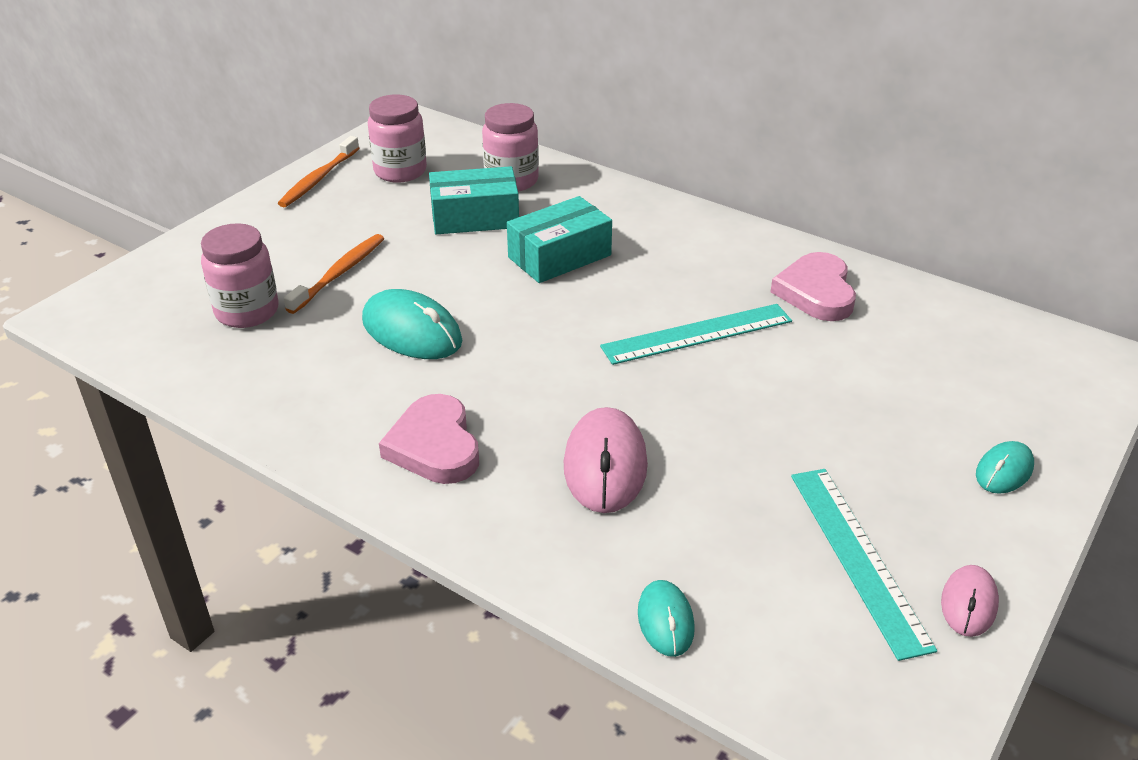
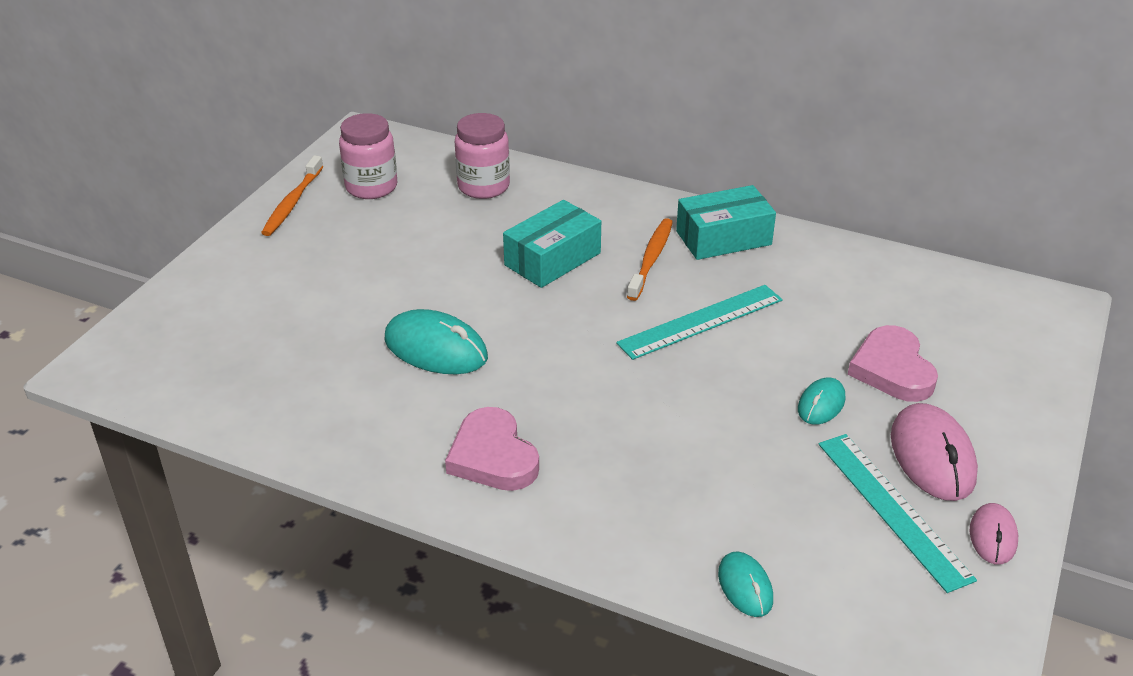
camera: 10 degrees left, 0 degrees up
pink jar [201,223,278,328] -> none
orange toothbrush [284,234,384,314] -> orange toothbrush moved to [627,218,673,301]
turquoise box [429,166,519,234] -> turquoise box moved to [676,185,776,260]
pink mouse [564,407,648,513] -> pink mouse moved to [891,403,978,501]
pink heart [770,252,856,321] -> pink heart moved to [848,325,938,402]
turquoise mouse [976,441,1034,494] -> turquoise mouse moved to [798,378,845,425]

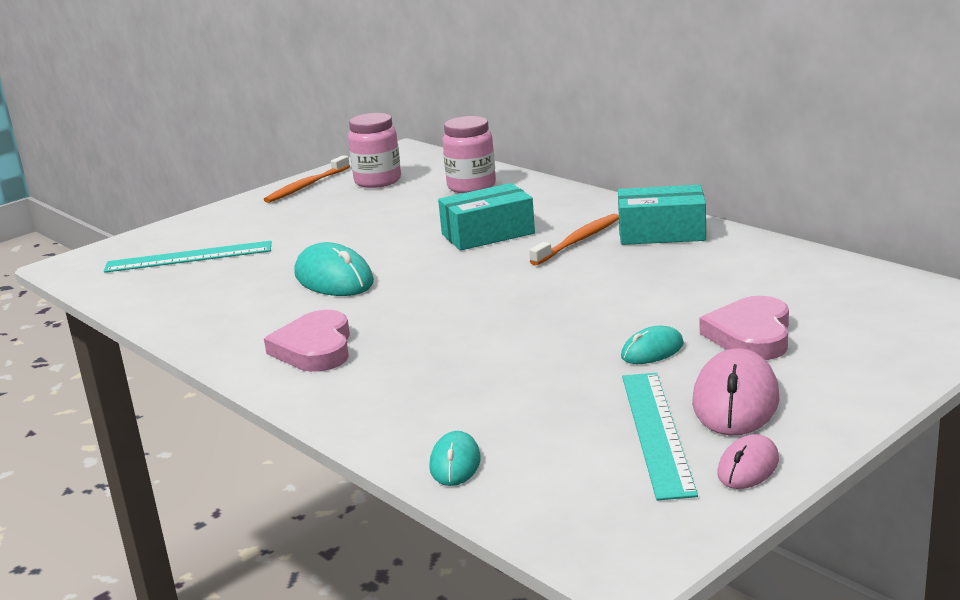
camera: 25 degrees right, 15 degrees down
turquoise ruler [616,285,783,360] -> turquoise ruler moved to [104,241,271,273]

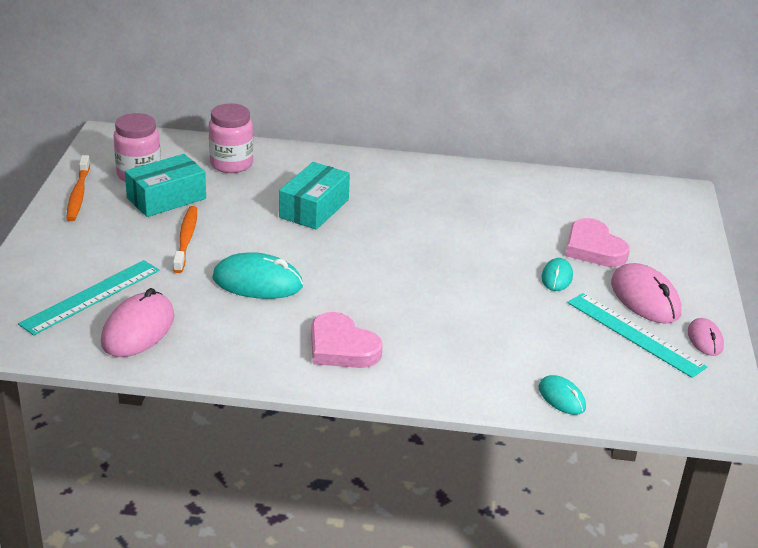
camera: 45 degrees left, 10 degrees up
orange toothbrush [529,214,619,266] -> orange toothbrush moved to [173,206,197,273]
turquoise box [618,185,706,245] -> turquoise box moved to [125,154,206,217]
none -> pink mouse [101,288,175,357]

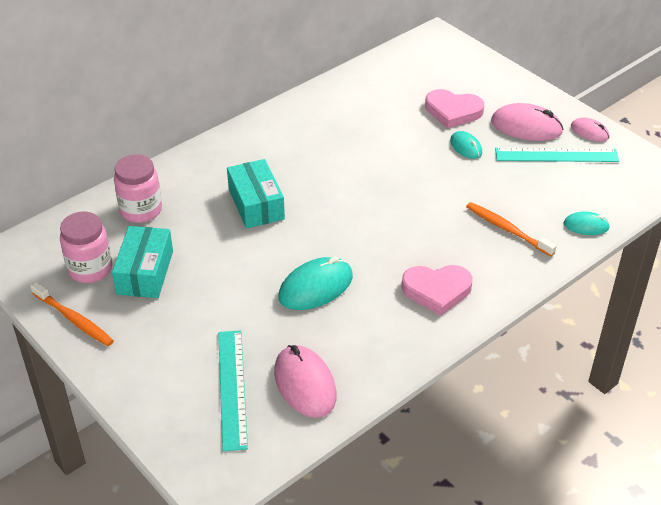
camera: 45 degrees left, 10 degrees up
orange toothbrush [173,206,197,273] -> orange toothbrush moved to [466,202,557,256]

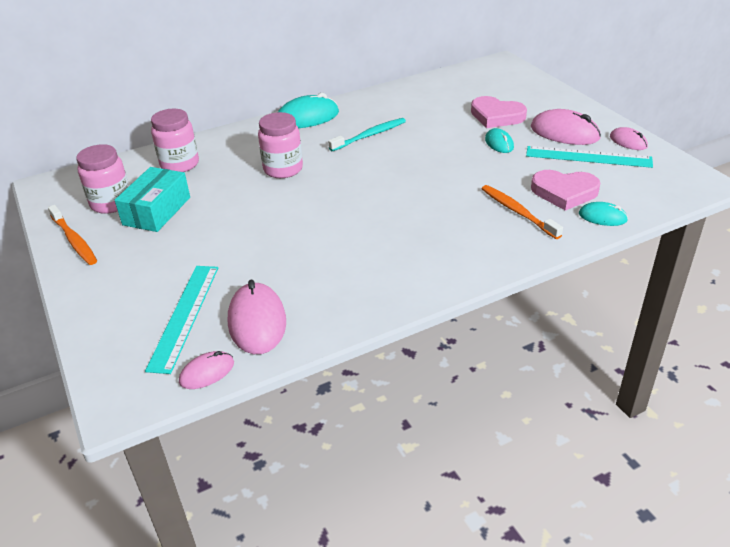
camera: 15 degrees right, 5 degrees down
turquoise box [227,159,285,229] -> pink jar [258,112,303,178]
turquoise mouse [278,257,353,310] -> turquoise mouse moved to [278,93,339,128]
pink heart [401,265,473,316] -> pink heart moved to [531,170,600,211]
none -> pink mouse [179,351,234,389]
none -> turquoise toothbrush [328,118,406,151]

